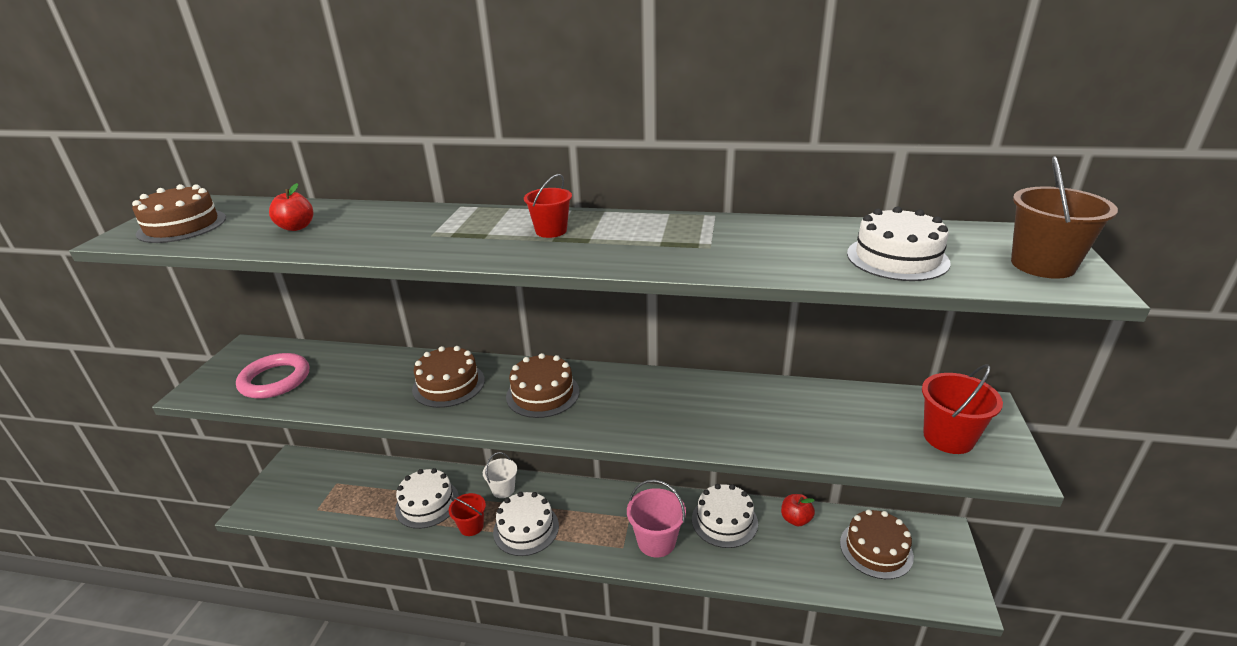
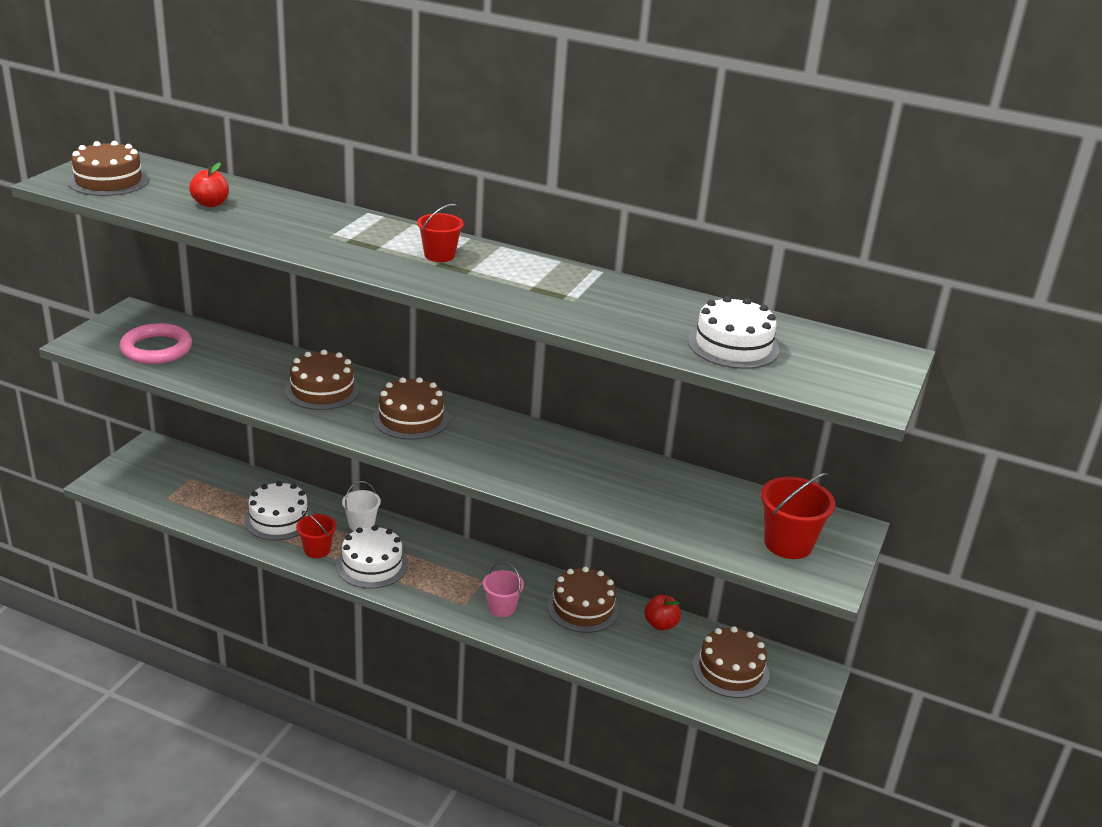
camera: 10 degrees right, 0 degrees up
pink bucket [627,480,686,557] -> pink bucket [483,562,524,617], size x0.65
white cake [692,484,758,548] -> brown cake [547,566,620,633]
brown bucket [1011,156,1118,279] -> none

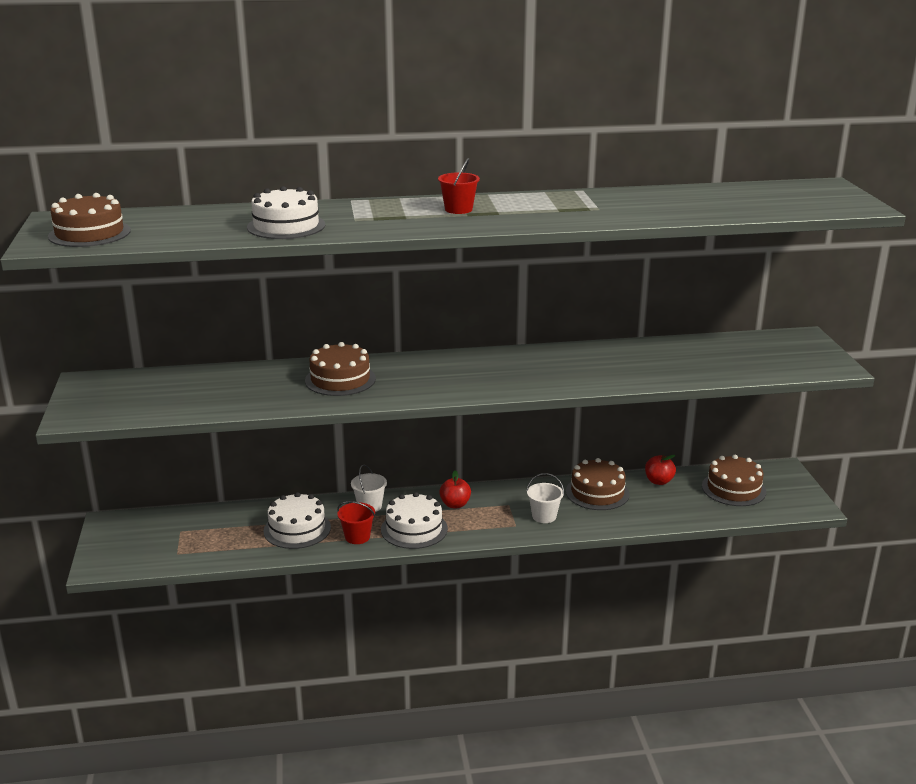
camera: 30 degrees left, 5 degrees down
pink ring [120,323,192,364] -> none
red apple [189,162,229,207] -> red apple moved to [439,470,471,508]
brown cake [373,377,449,440] -> none
pink bucket [483,562,524,617] -> white bucket [526,473,564,523]
white cake [688,296,780,369] -> white cake moved to [247,186,326,239]
red bucket [761,473,835,559] -> none

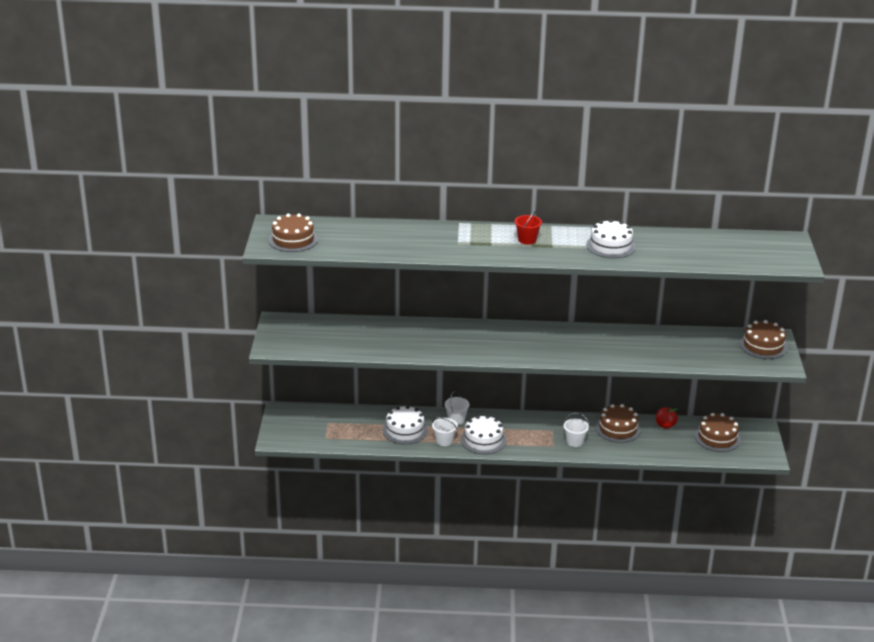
camera: 10 degrees right, 5 degrees up
white cake [247,186,326,239] -> white cake moved to [586,219,636,258]
brown cake [305,342,376,396] -> brown cake moved to [740,320,788,359]
red bucket [337,501,375,544] -> white bucket [432,417,458,446]
red apple [439,470,471,508] -> none

